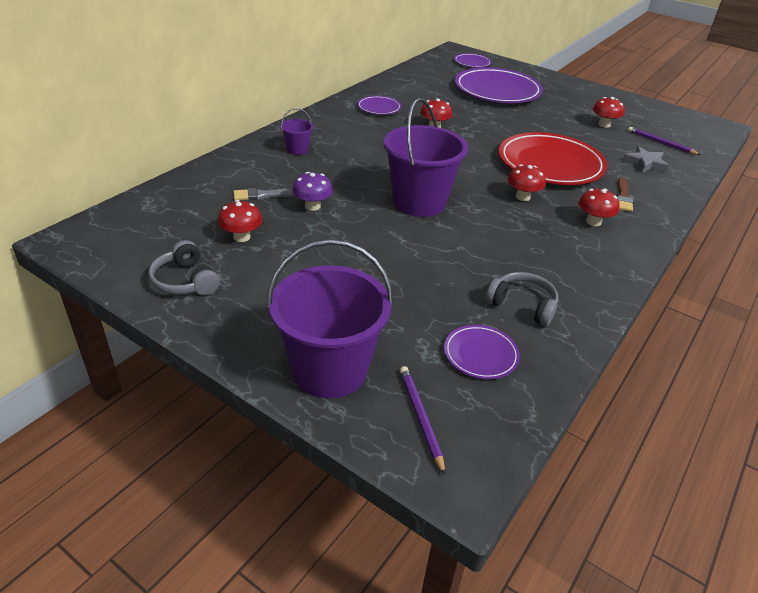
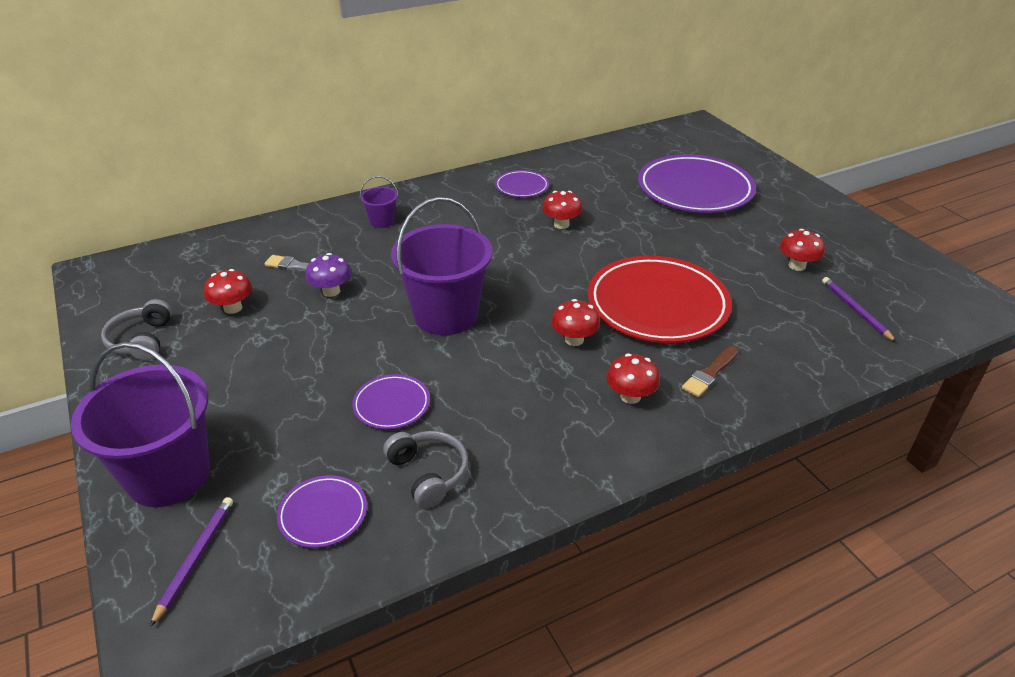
camera: 30 degrees right, 0 degrees up
purple plate [454,53,492,68] -> purple plate moved to [352,374,430,429]
grey star [622,146,669,173] -> none

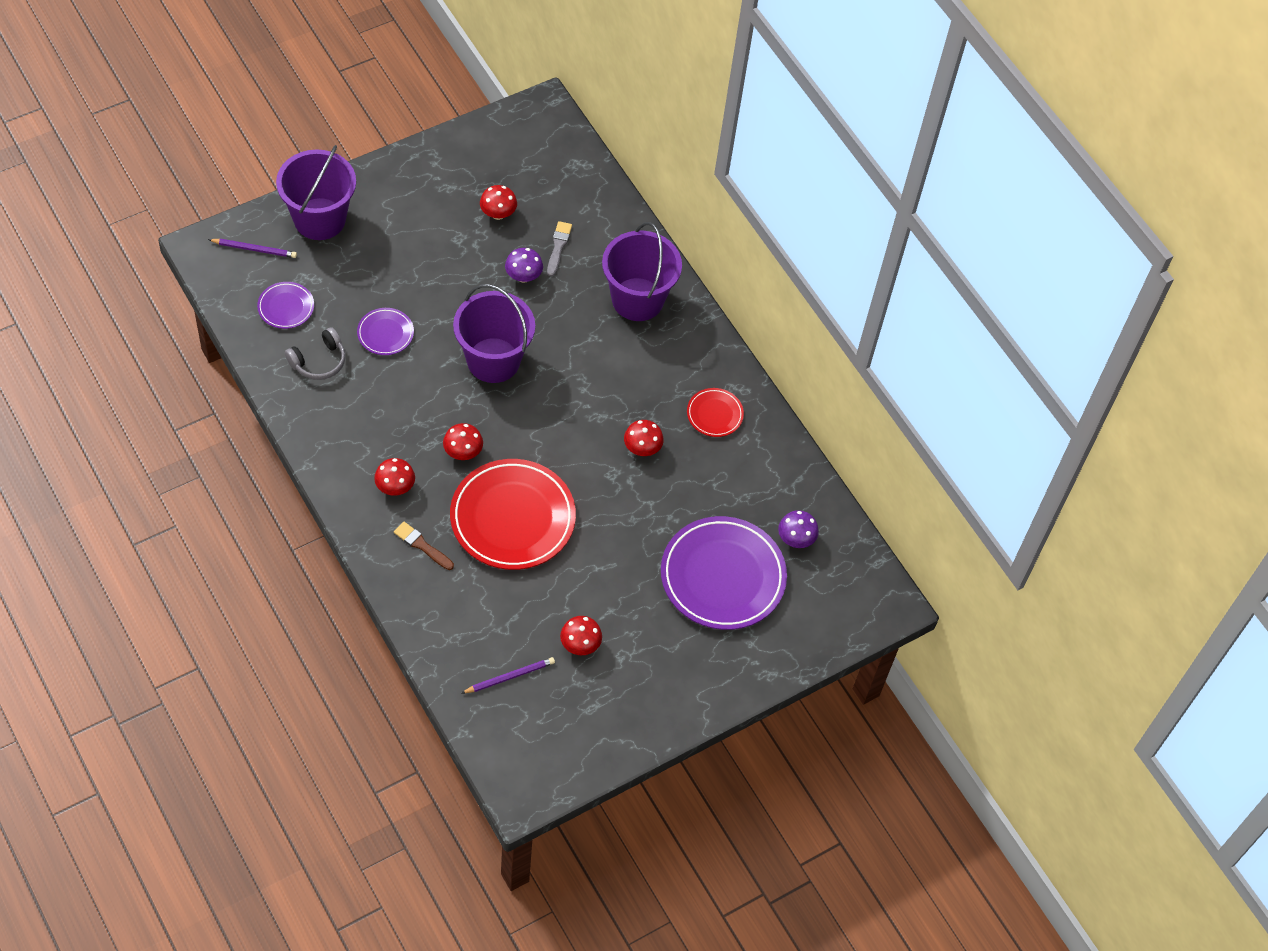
camera: 80 degrees right, 20 degrees up
grey headphones [101,299,172,361] -> none
purple bucket [360,176,398,228] -> purple bucket [602,222,682,321], size x2.24
purple plate [495,170,549,197] -> red plate [687,388,744,437]
none -> purple mushroom [778,510,819,548]

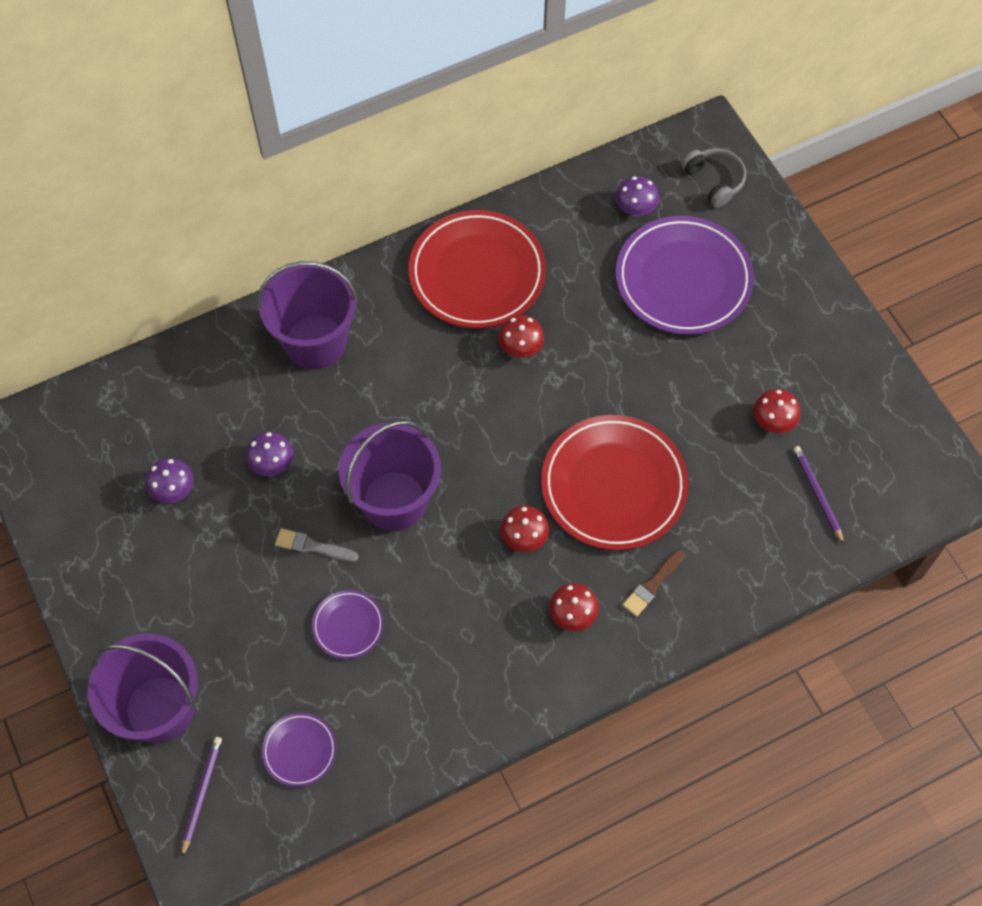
camera: 80 degrees left, 5 degrees up
grey headphones [285,327,346,380] -> grey headphones moved to [681,148,746,208]
red mushroom [480,185,517,220] -> purple mushroom [146,458,194,503]
grey brush [547,221,572,277] -> grey brush moved to [275,528,358,562]
red plate [687,388,744,437] -> red plate [409,210,546,328], size x2.12

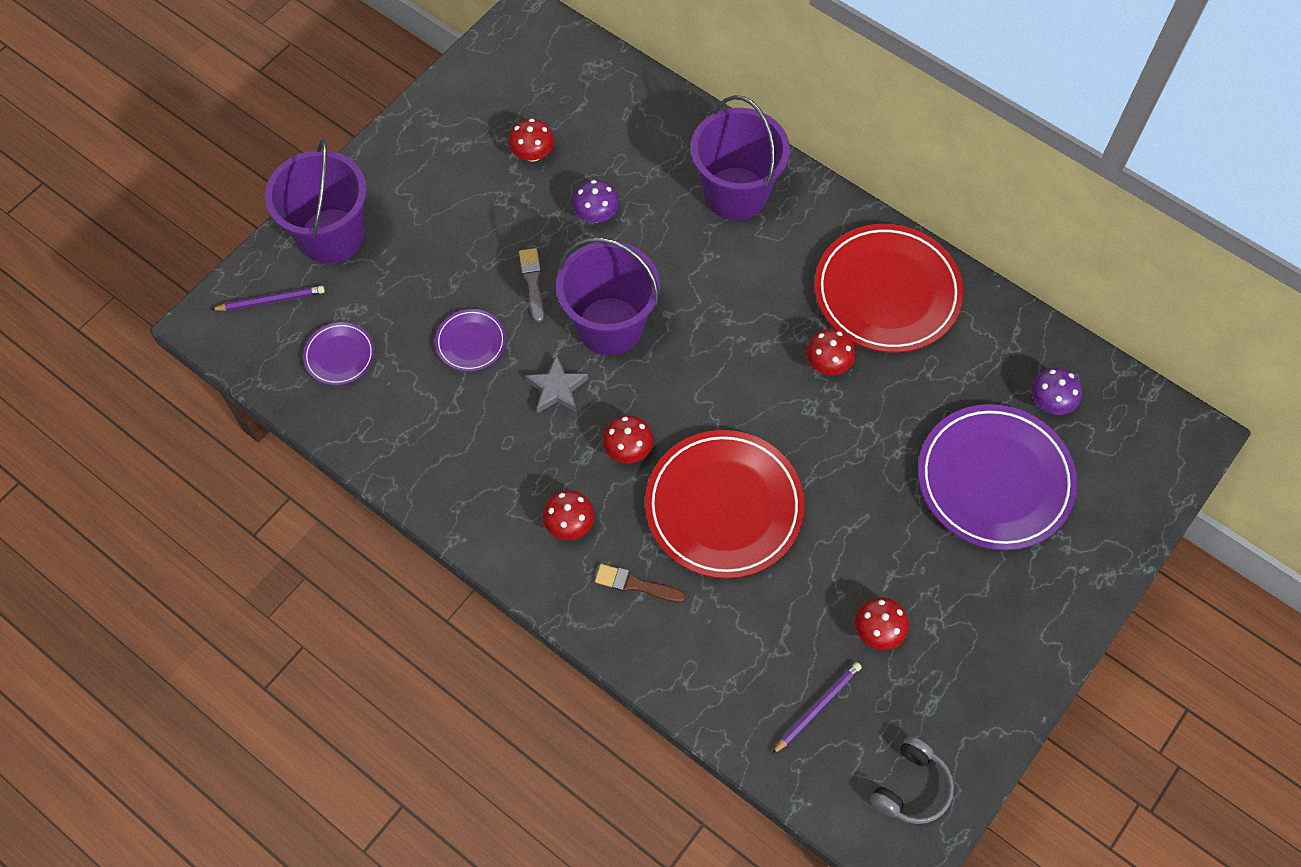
camera: 65 degrees right, 0 degrees up
purple mushroom [146,458,194,503] -> red mushroom [508,119,554,162]
grey headphones [681,148,746,208] -> grey headphones moved to [870,736,954,824]
none -> grey star [525,355,588,413]

